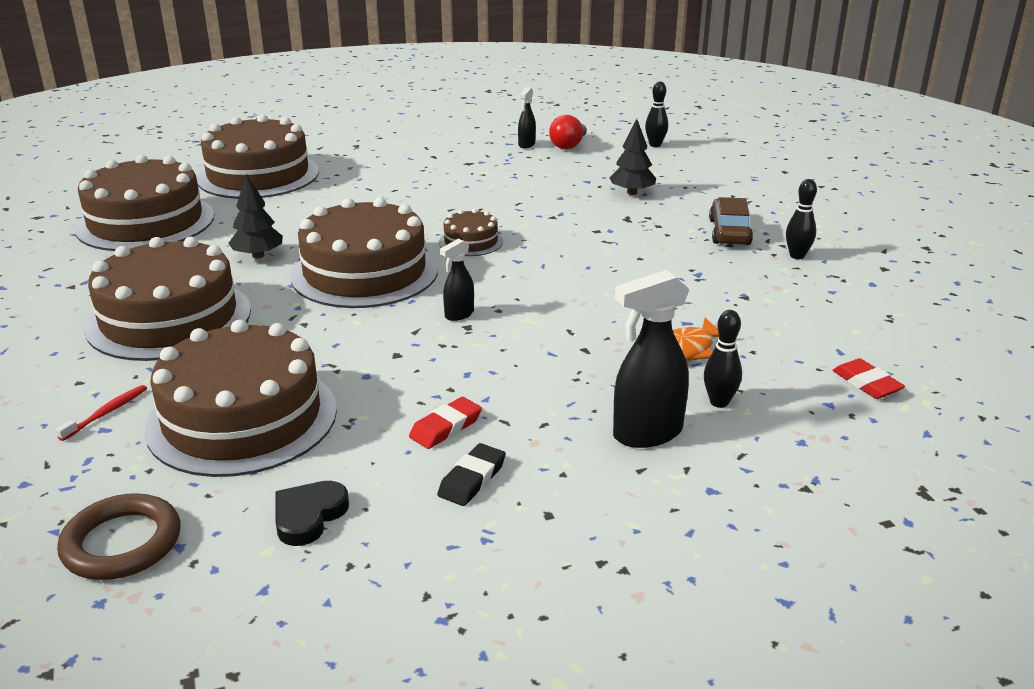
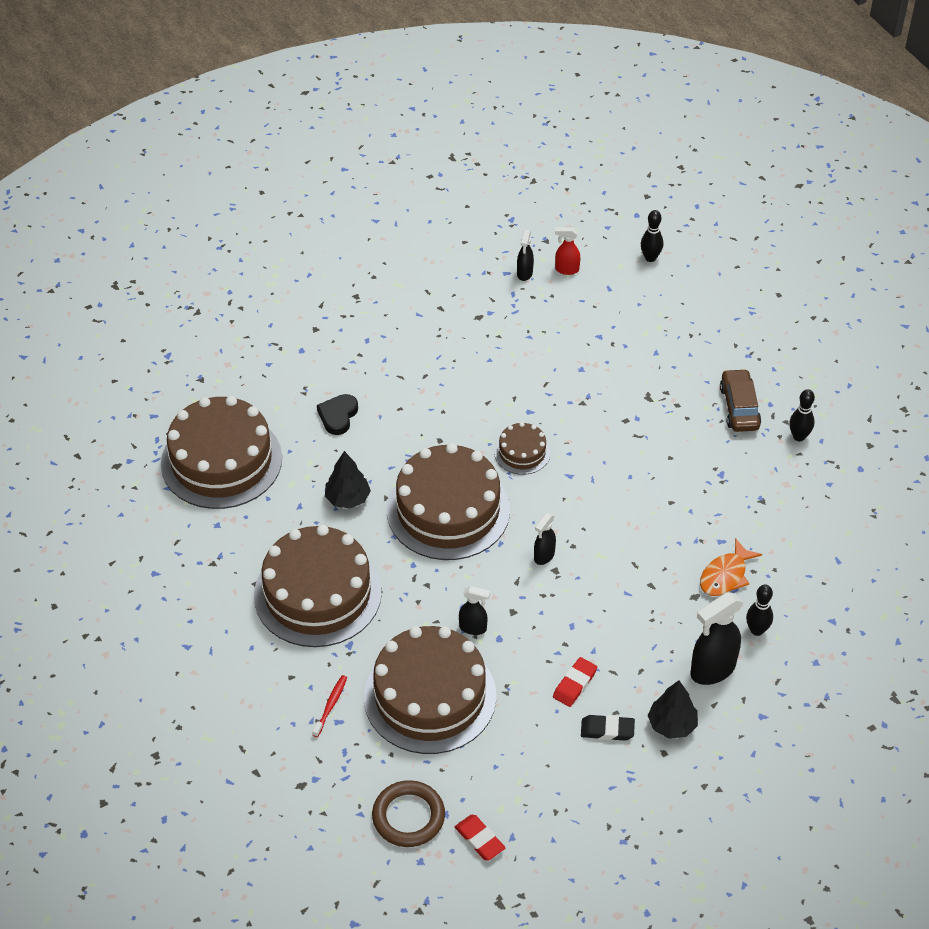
camera: 10 degrees left, 20 degrees up
brown cake [197,114,319,199] -> none
black heart [275,481,349,546] -> black heart moved to [317,394,358,435]
black eraser [437,443,506,506] -> black eraser turned 75 degrees clockwise [581,715,635,741]
red light bulb [549,115,587,149] -> red spray bottle [555,227,580,275]
black tree [609,119,656,195] -> black tree moved to [648,680,698,739]
red eraser [832,358,905,399] -> red eraser moved to [455,815,506,861]
none -> black spray bottle [459,586,490,635]

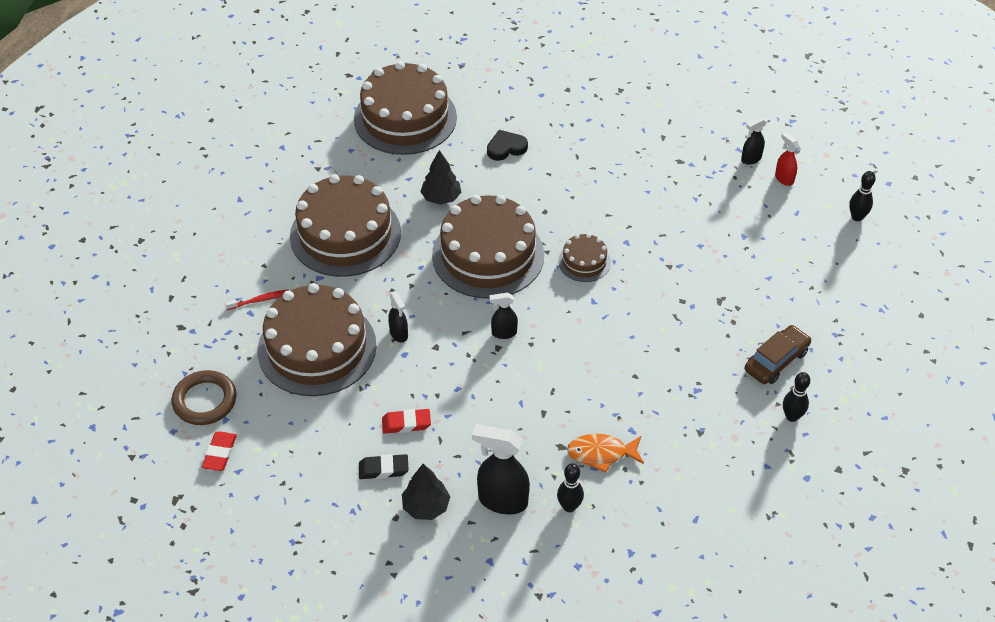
camera: 50 degrees right, 0 degrees up
black eraser [581,715,635,741] -> black eraser turned 60 degrees counterclockwise [359,454,409,479]

